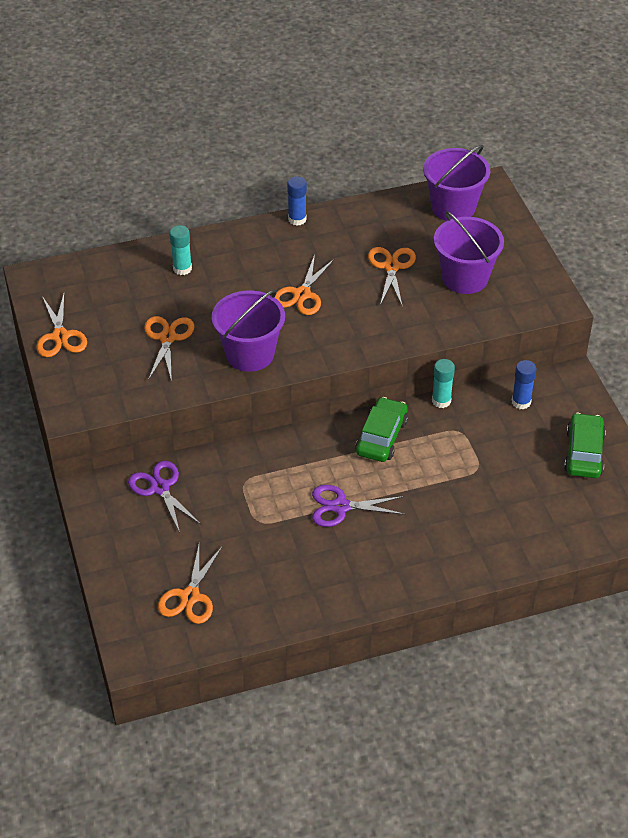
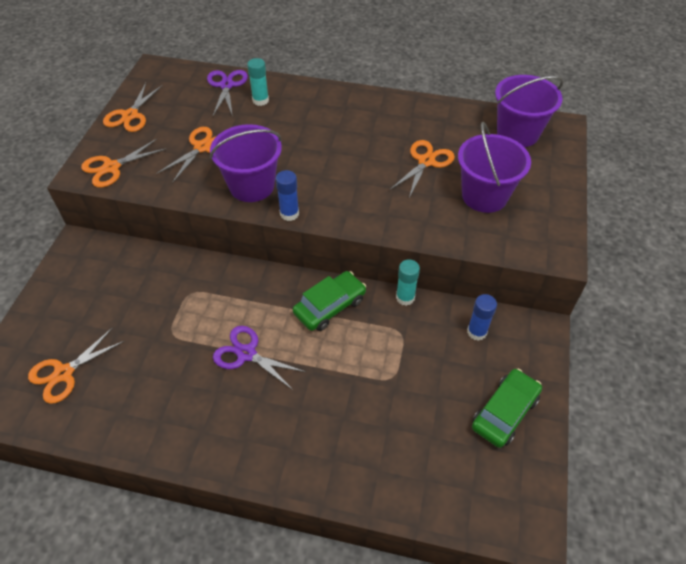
camera: 30 degrees right, 5 degrees up
purple scissors [128,461,201,533] -> purple scissors moved to [207,70,248,117]
orange scissors [274,254,334,315] -> orange scissors moved to [81,139,166,187]
blue glue stick [287,176,307,226] -> blue glue stick moved to [276,170,299,221]

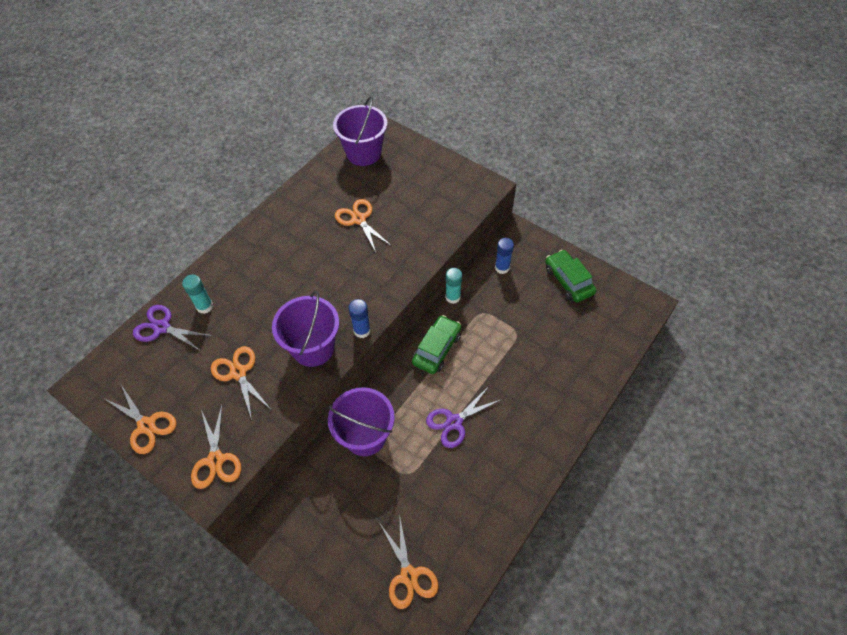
camera: 65 degrees left, 5 degrees up
green car [293,271,366,331] -> green car turned 45 degrees clockwise [412,315,461,374]
purple bucket [458,122,531,213] -> purple bucket moved to [328,387,395,456]

